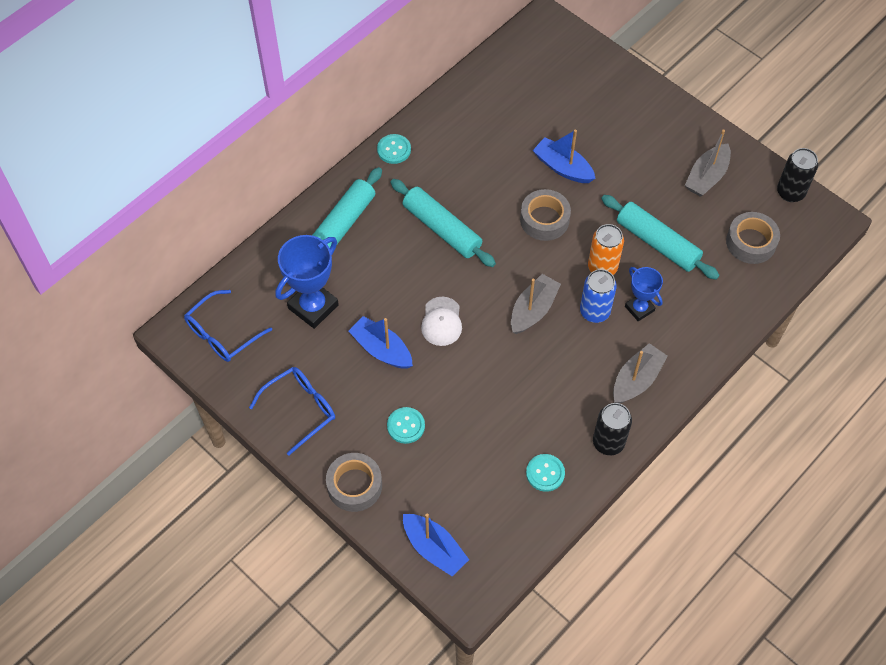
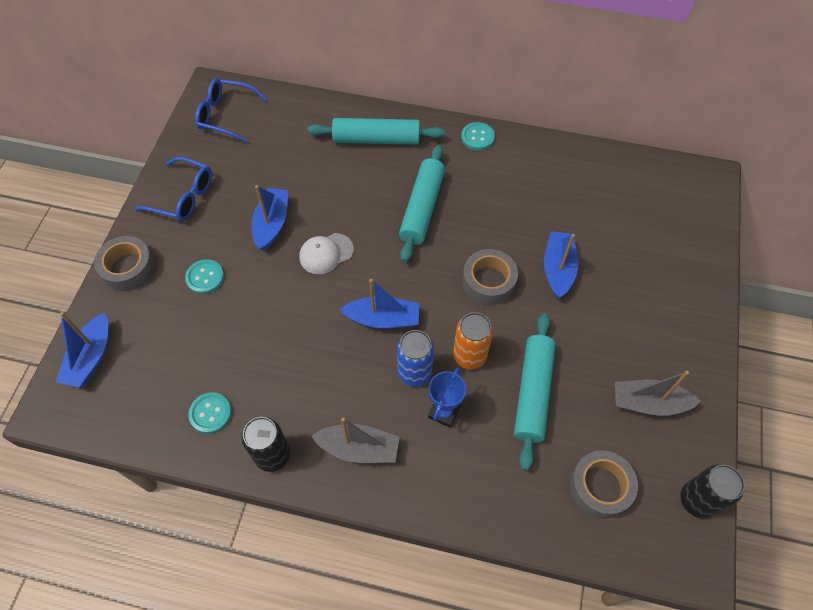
camera: 60 degrees right, 0 degrees up
blue trophy [275,235,339,329] -> none
grey boat [511,274,561,334] -> blue boat [339,279,420,329]

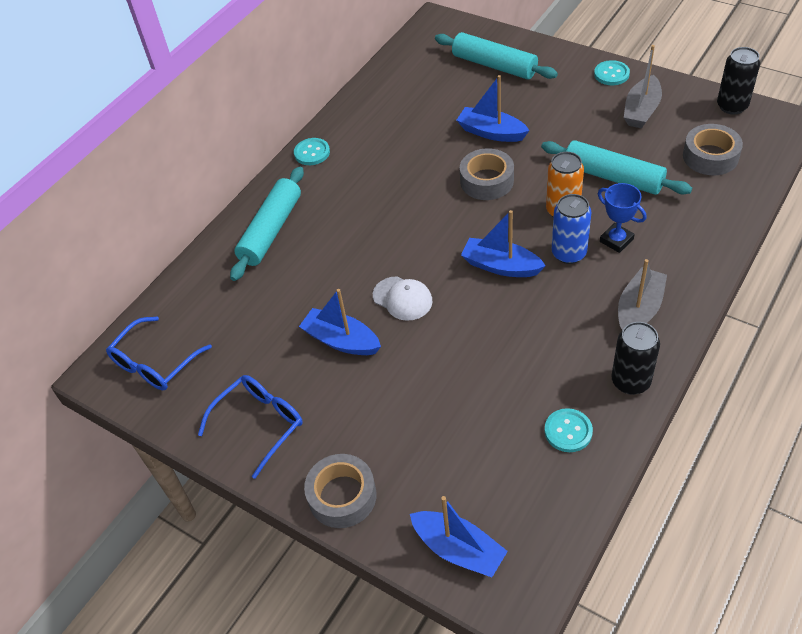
camera: 65 degrees left, 10 degrees down
turquoise button [185,259,224,294] -> turquoise button moved to [594,60,630,85]
white cap [299,233,354,274] -> white cap turned 45 degrees counterclockwise [373,276,433,321]
blue boat [339,279,420,329] -> blue boat turned 90 degrees counterclockwise [461,210,546,277]
turquoise rolling pin [399,145,445,262] -> turquoise rolling pin moved to [435,32,558,79]

